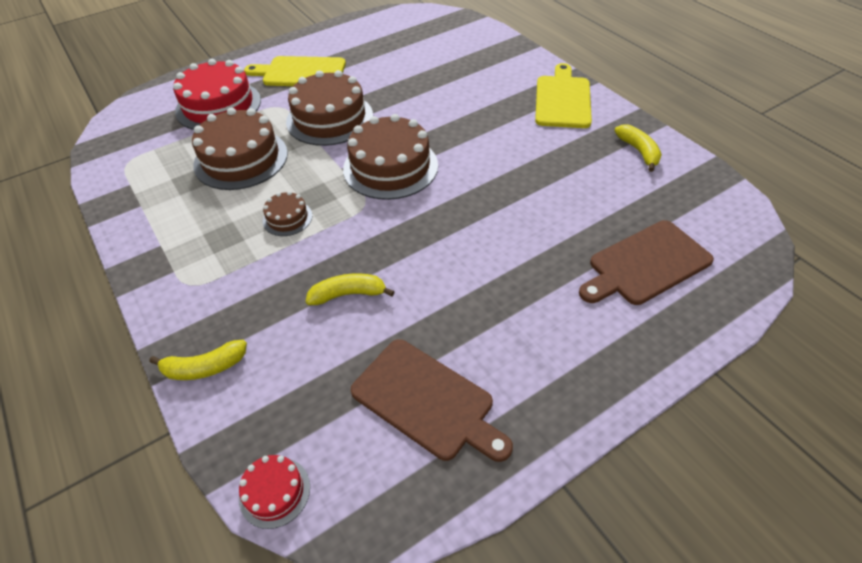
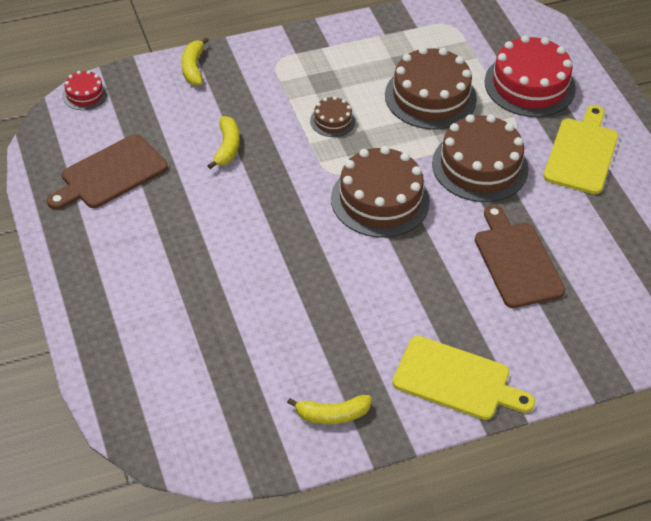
camera: 100 degrees right, 0 degrees up
brown cutting board [579,220,714,305] -> brown cutting board moved to [475,205,565,308]

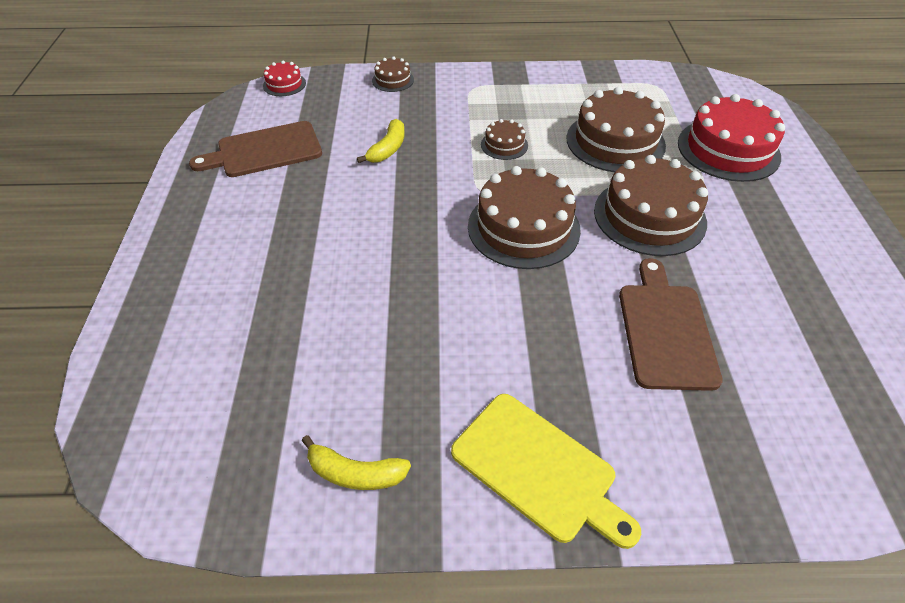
camera: 20 degrees right, 0 degrees up
yellow banana [182,37,209,86] -> brown cake [372,57,414,92]
yellow cutting board [543,105,618,194] -> none

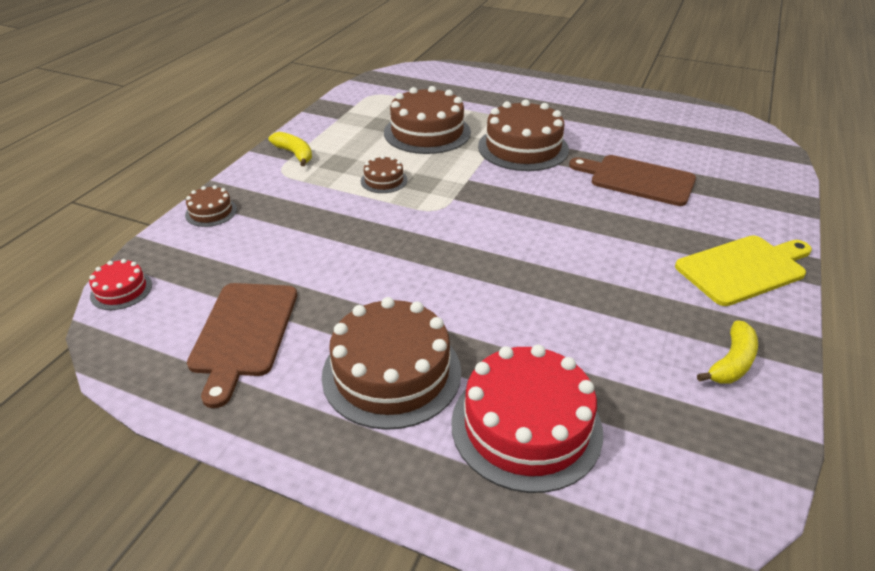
camera: 65 degrees left, 10 degrees down
yellow banana [357,119,405,163] -> yellow banana moved to [269,132,312,166]
brown cake [468,166,581,269] -> brown cake moved to [322,297,461,430]
red cake [678,94,785,182] -> red cake moved to [451,345,603,493]

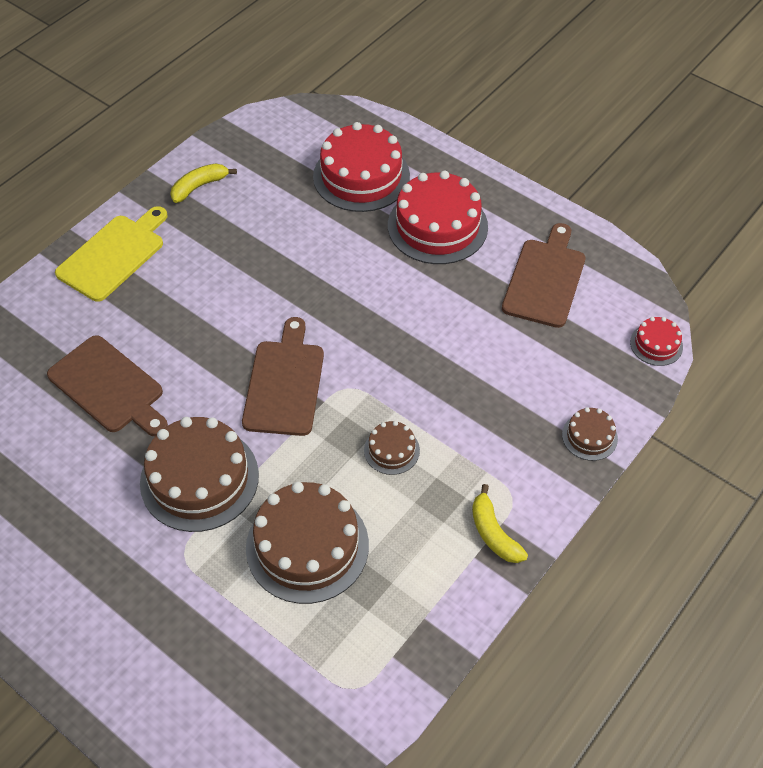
camera: 165 degrees left, 15 degrees up
brown cake [322,297,461,430] -> red cake [388,171,488,264]
yellow cutting board [675,235,812,306] -> yellow cutting board turned 135 degrees clockwise [55,206,168,302]
none -> brown cutting board [242,317,324,436]

